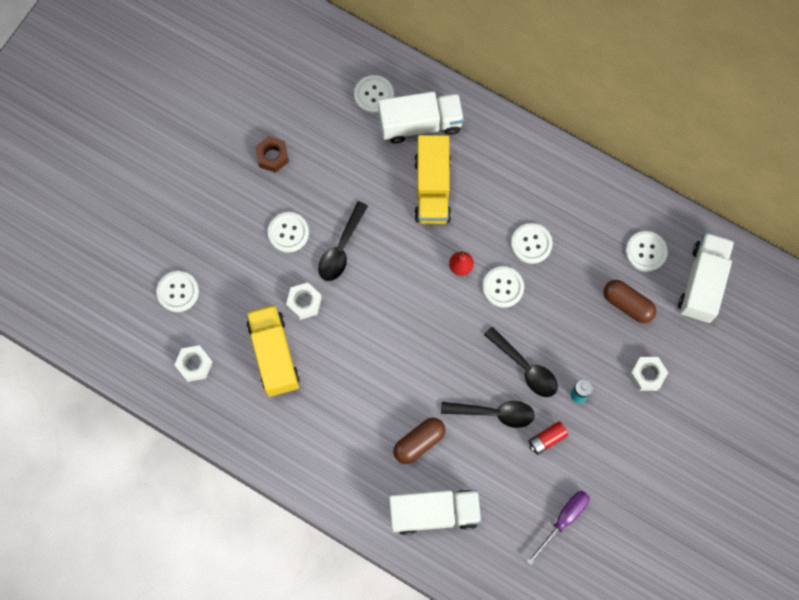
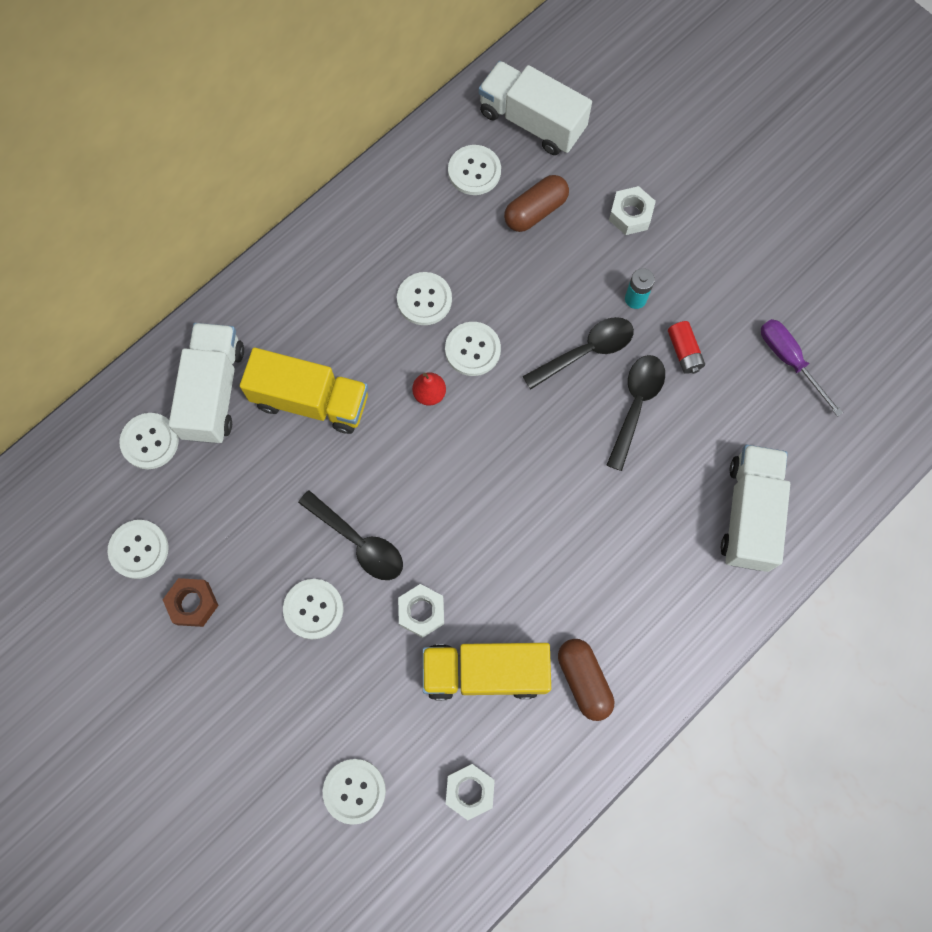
camera: 75 degrees left, 0 degrees up
brown capsule [393,417,446,464] -> brown capsule moved to [558,639,614,721]
none -> white button [108,520,168,579]

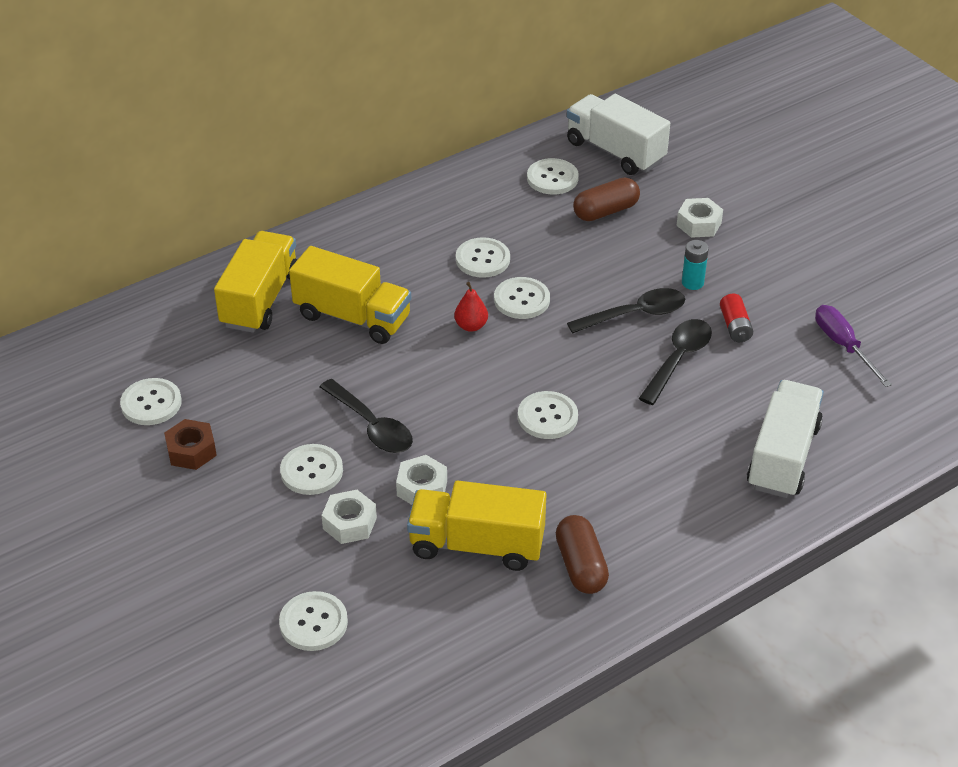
camera: 10 degrees right, 30 degrees down
white button [119,413,179,469] -> white button moved to [518,391,578,439]
white truck [169,323,244,444] -> yellow truck [214,231,297,333]
white nut [446,764,495,820] -> white nut moved to [322,490,377,544]

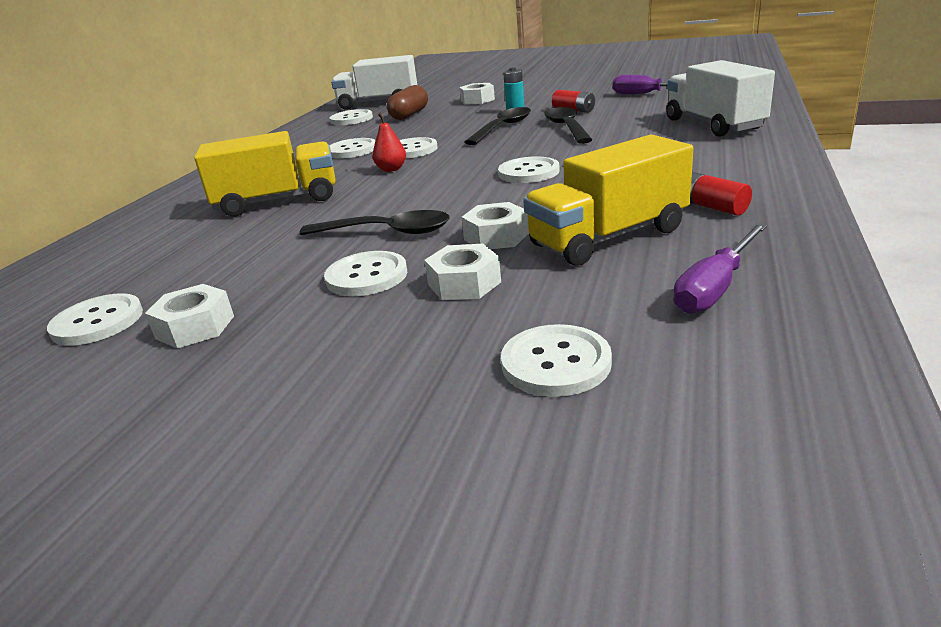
camera: 35 degrees left, 15 degrees down
brown nut [164,419,217,470] -> white nut [145,284,234,348]
yellow truck [214,231,297,333] -> none
brown capsule [556,515,609,594] -> red battery [690,172,752,216]
none -> purple screwdriver [673,223,767,314]

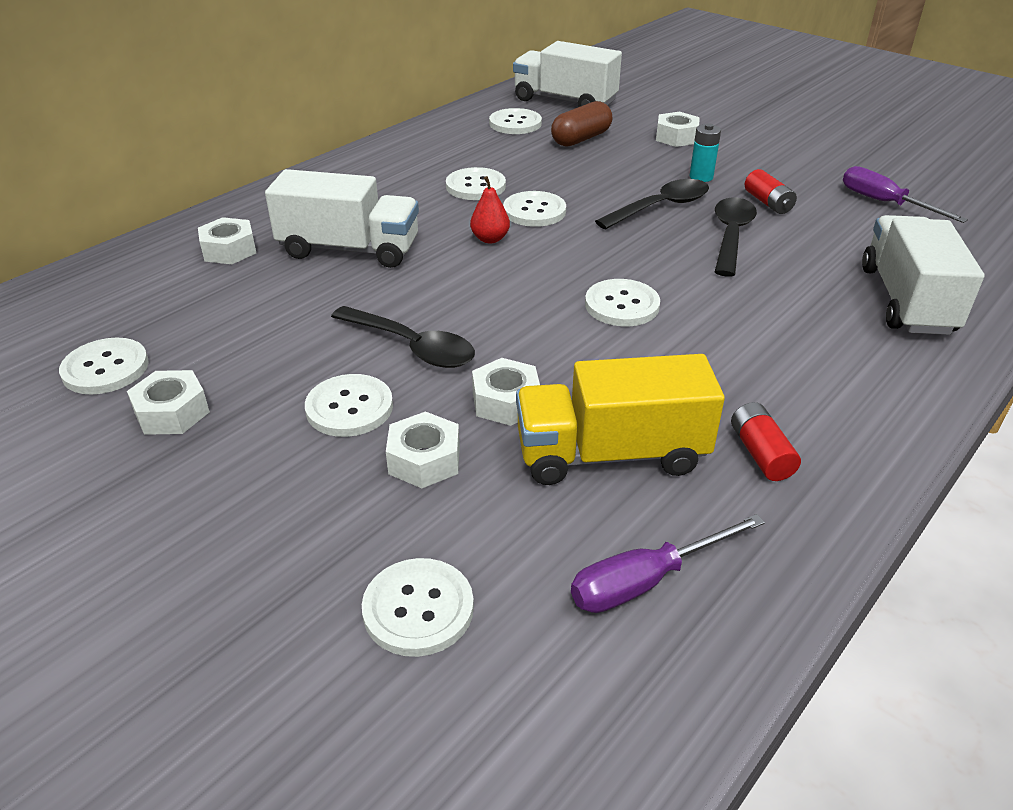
camera: 20 degrees right, 10 degrees up
yellow truck [194,131,336,216] -> white truck [265,169,419,268]
none -> white nut [198,217,256,264]

